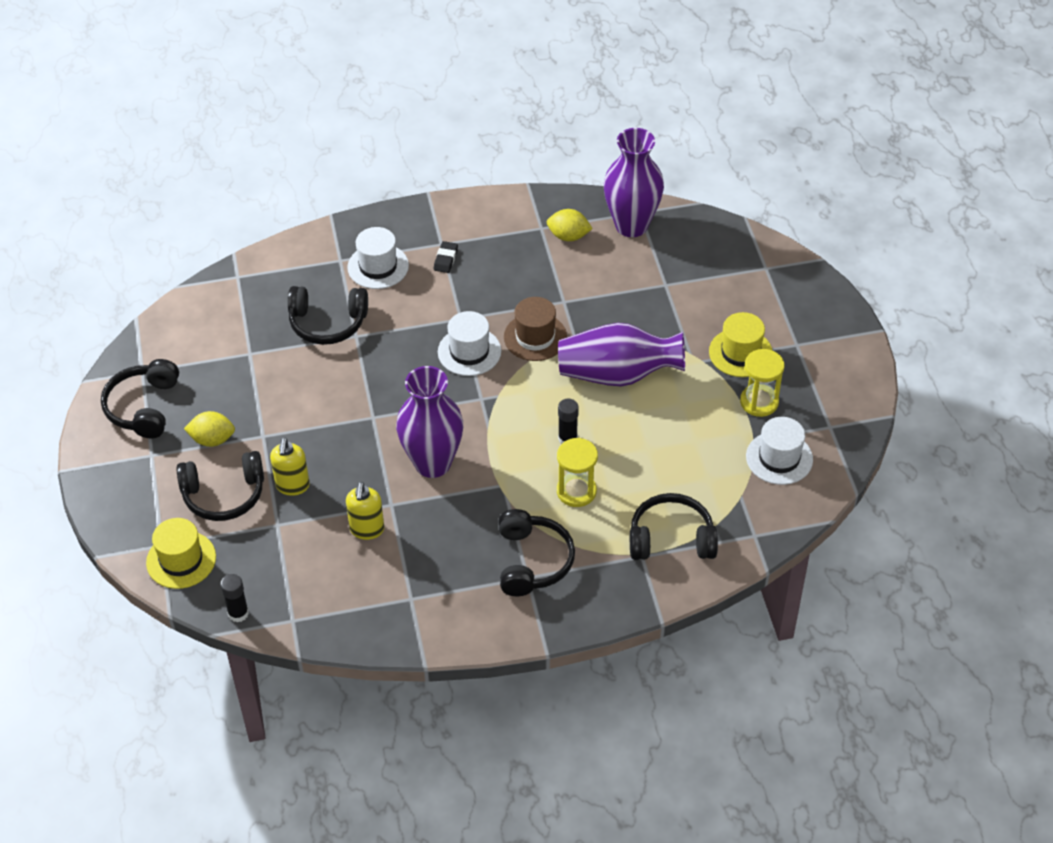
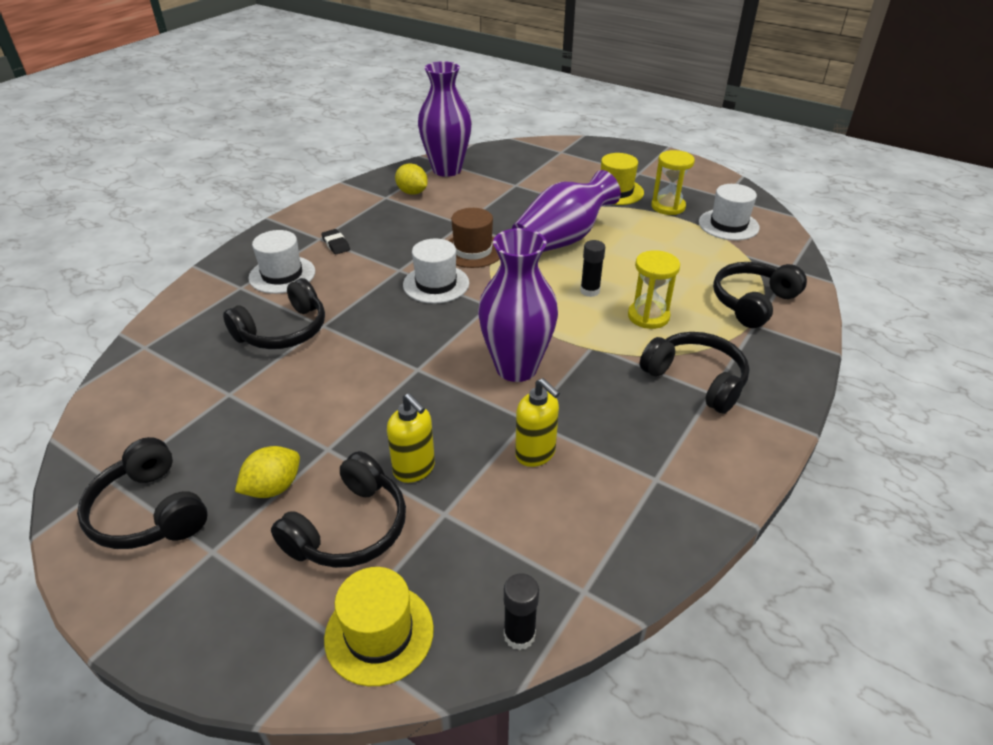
camera: 45 degrees left, 10 degrees down
yellow lemon [547,209,593,241] -> yellow lemon turned 75 degrees clockwise [395,163,428,195]

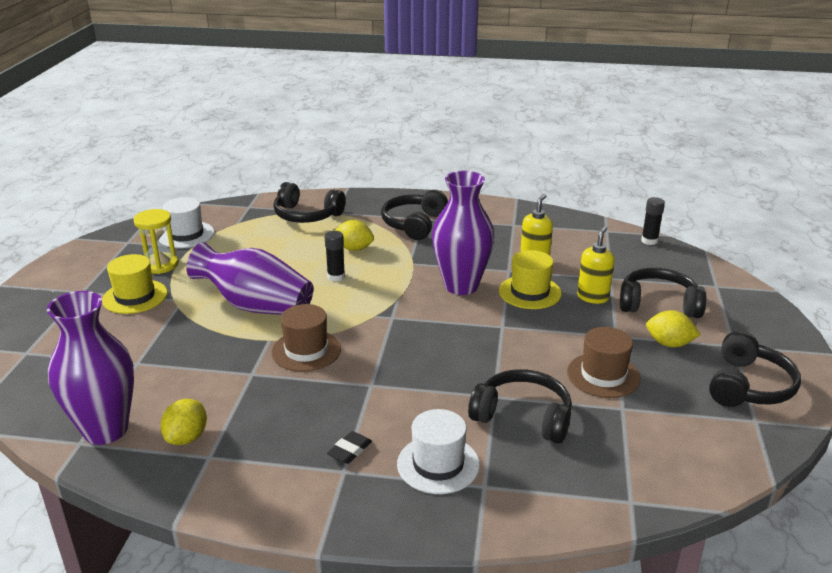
camera: 115 degrees left, 10 degrees down
yellow hat [324,567,434,686] -> yellow hat moved to [499,250,562,309]
white hat [403,239,469,304] -> none
yellow hourglass [628,250,680,329] -> yellow lemon [334,220,374,251]
none -> brown hat [567,327,641,398]

